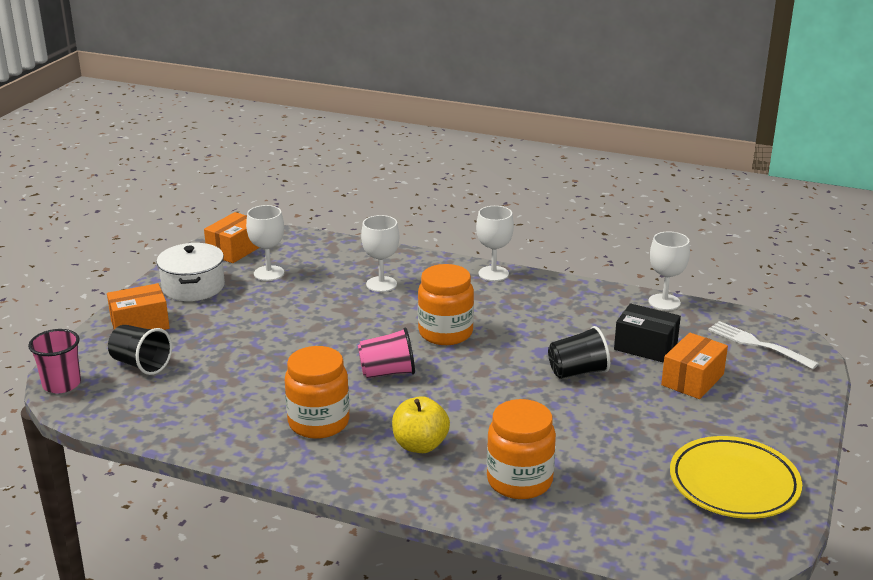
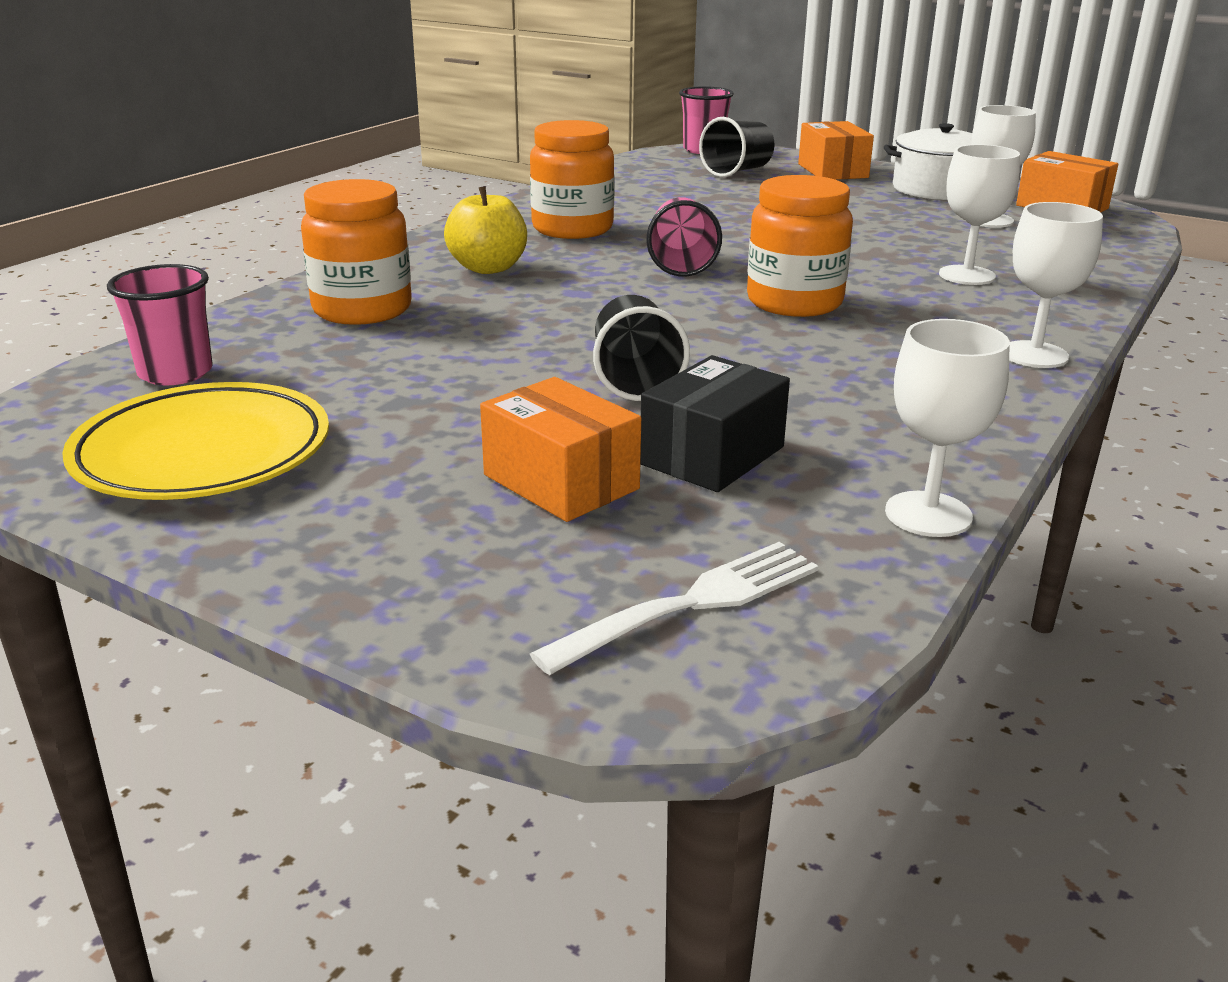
camera: 100 degrees right, 0 degrees up
none -> pink cup [107,264,213,385]

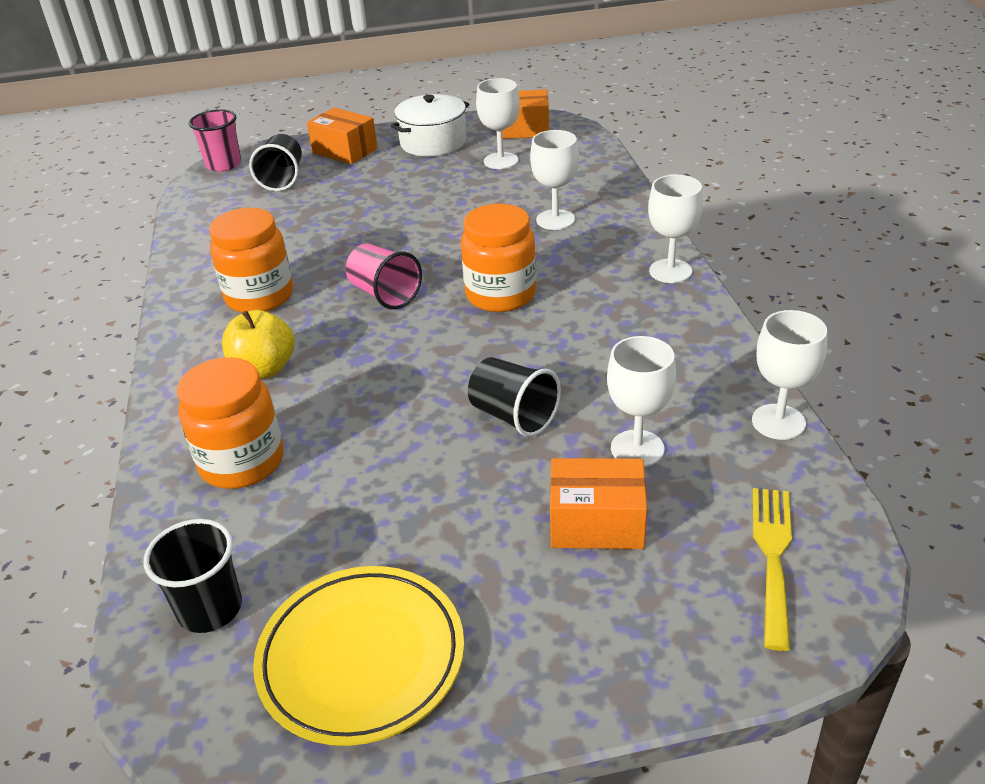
camera: 40 degrees left, 10 degrees up
pink cup [107,264,213,385] -> black cup [144,519,242,633]
white fork [530,542,818,675] -> yellow fork [753,488,792,651]
black box [640,355,790,492] -> white goblet [607,336,676,467]

